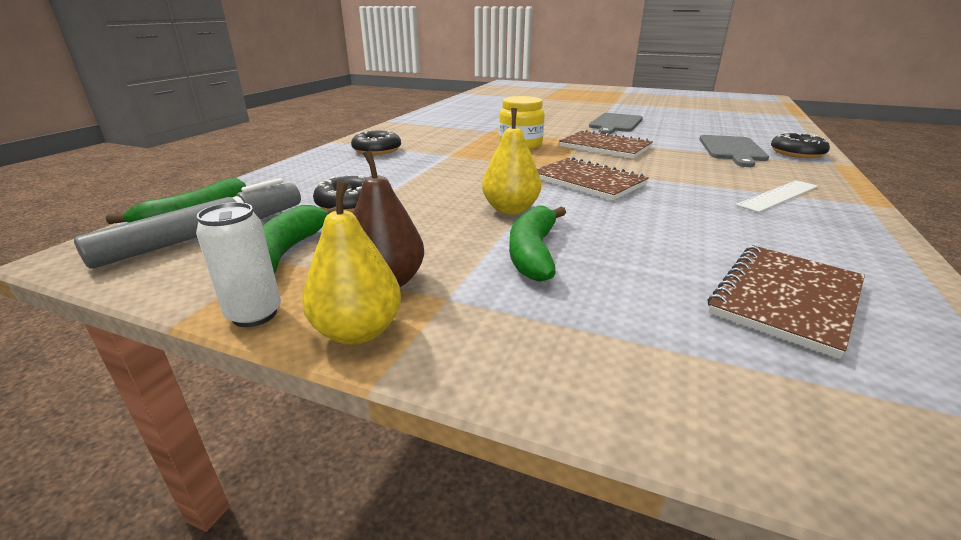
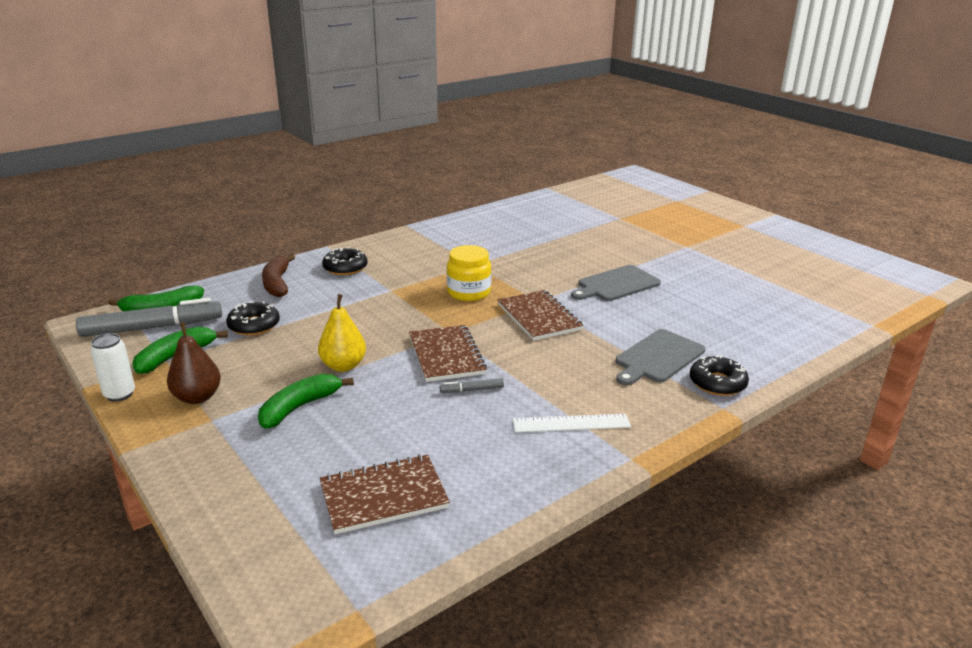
camera: 30 degrees right, 0 degrees up
yellow pear [302,181,401,345] -> none
none -> brown banana [262,254,295,297]
none -> grey marker [440,378,504,393]

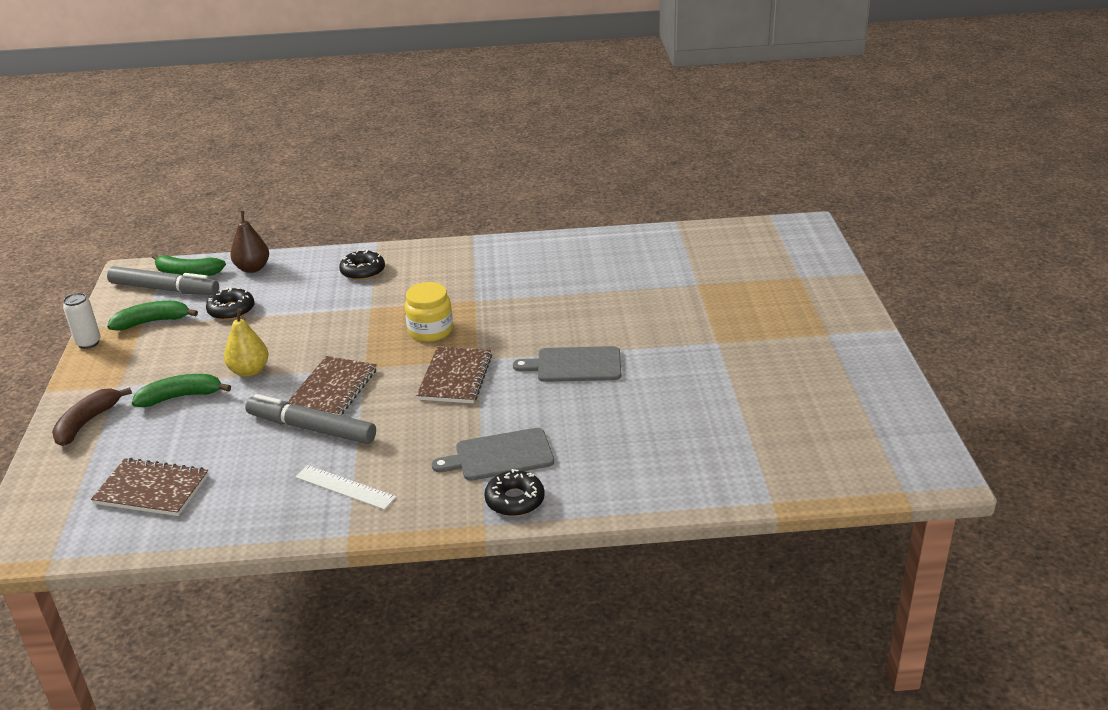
camera: 35 degrees right, 5 degrees up
brown pear [167,322,221,404] -> brown pear moved to [230,211,269,273]
brown banana [262,254,295,297] -> brown banana moved to [52,387,132,446]
grey marker [440,378,504,393] -> grey marker [245,394,376,444], size x2.35

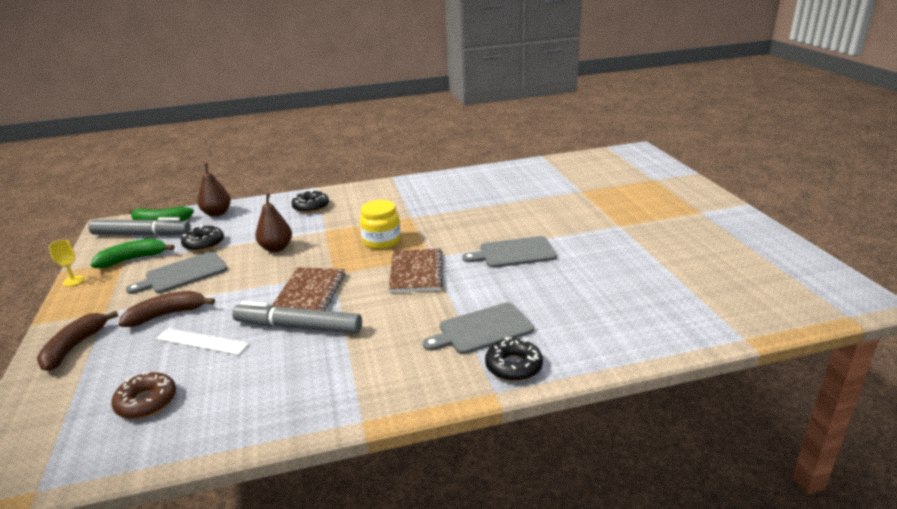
camera: 10 degrees left, 5 degrees down
white can [63,293,101,349] -> yellow goblet [49,240,84,286]
brown notebook [91,458,209,516] -> brown donut [111,371,176,419]
green banana [132,374,231,407] -> brown banana [119,291,215,327]
yellow pear [224,308,269,377] -> none
white ruler [295,465,396,510] -> white ruler moved to [156,328,249,355]
none -> grey cutting board [126,251,227,294]
none -> brown pear [255,193,292,252]

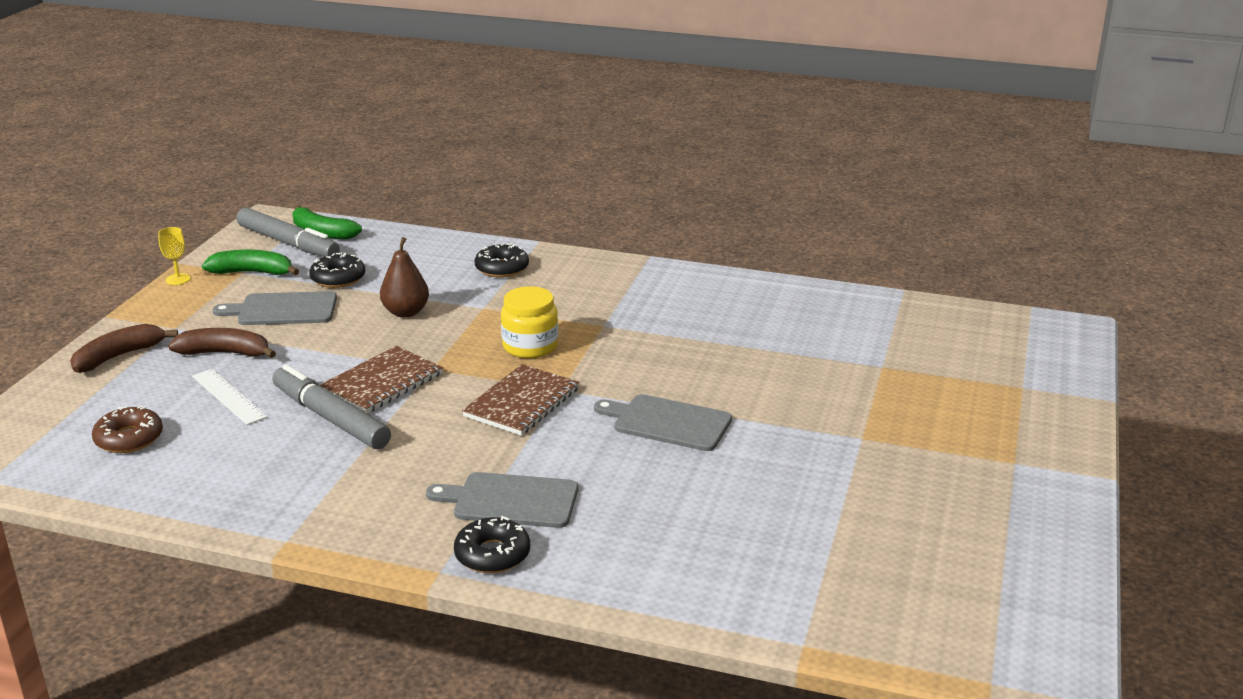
camera: 30 degrees right, 0 degrees up
brown pear [197,163,231,217] -> none

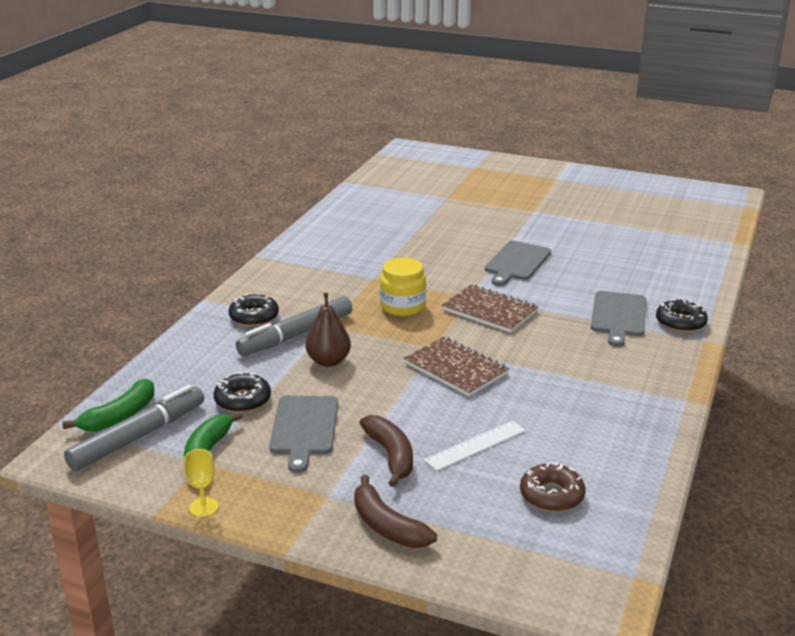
camera: 85 degrees left, 0 degrees up
brown banana [168,328,276,358] -> brown banana turned 150 degrees clockwise [359,415,413,487]
grey marker [272,365,391,449] -> grey marker moved to [236,296,352,356]

